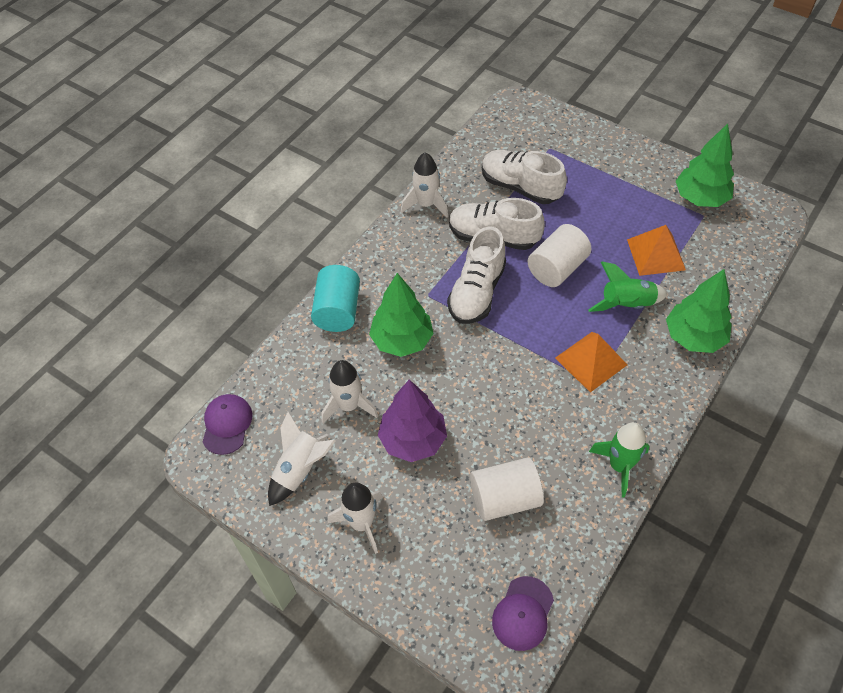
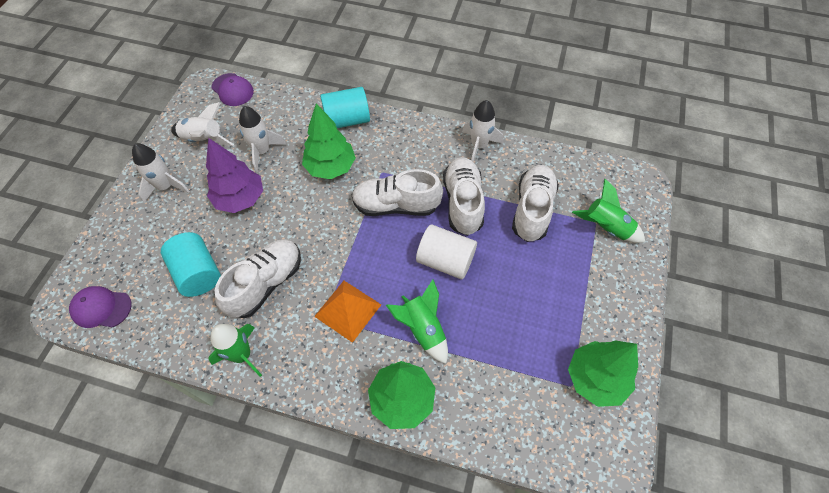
camera: 70 degrees right, 5 degrees up
purple cap [203,394,253,455] -> purple cap turned 60 degrees clockwise [212,73,254,106]
white cylinder [470,458,544,521] -> turquoise cylinder [161,232,221,297]
orange pyramid [627,225,686,276] -> none
none -> white shoe [215,239,301,318]
none -> green rocket [572,179,645,243]

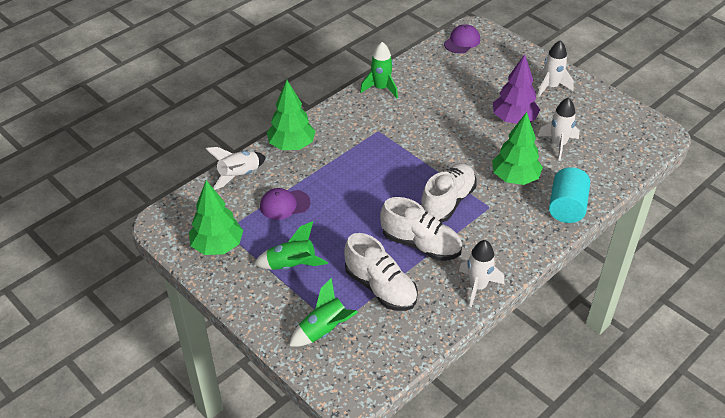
camera: 120 degrees right, 15 degrees down
turquoise cylinder [161,232,221,297] -> none
white rocket [171,102,234,146] -> white rocket moved to [206,147,266,190]
purple cap [212,73,254,106] -> purple cap moved to [260,188,310,220]
white shoe [215,239,301,318] -> none
orange pyramid [314,281,381,343] -> none
green rocket [386,279,448,364] -> green rocket moved to [254,221,328,270]
white cylinder [416,224,477,280] -> none

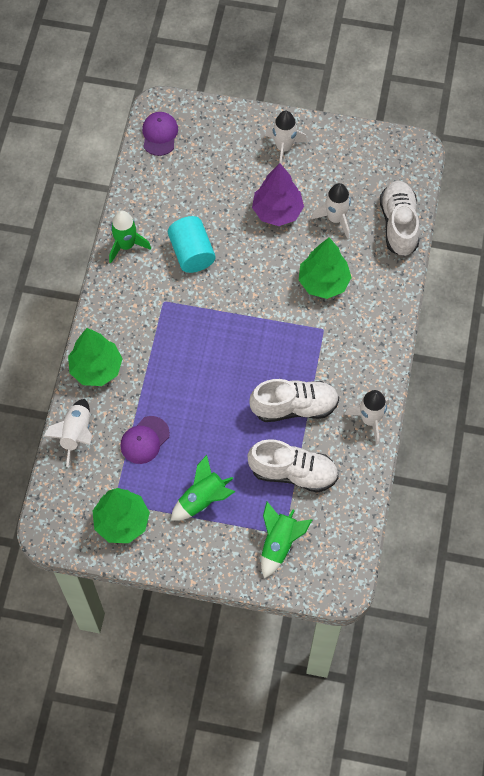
camera: 35 degrees left, 20 degrees up
white shoe [420,163,477,223] -> white shoe moved to [380,181,420,256]
turquoise cylinder [549,167,590,223] -> turquoise cylinder moved to [168,216,215,273]

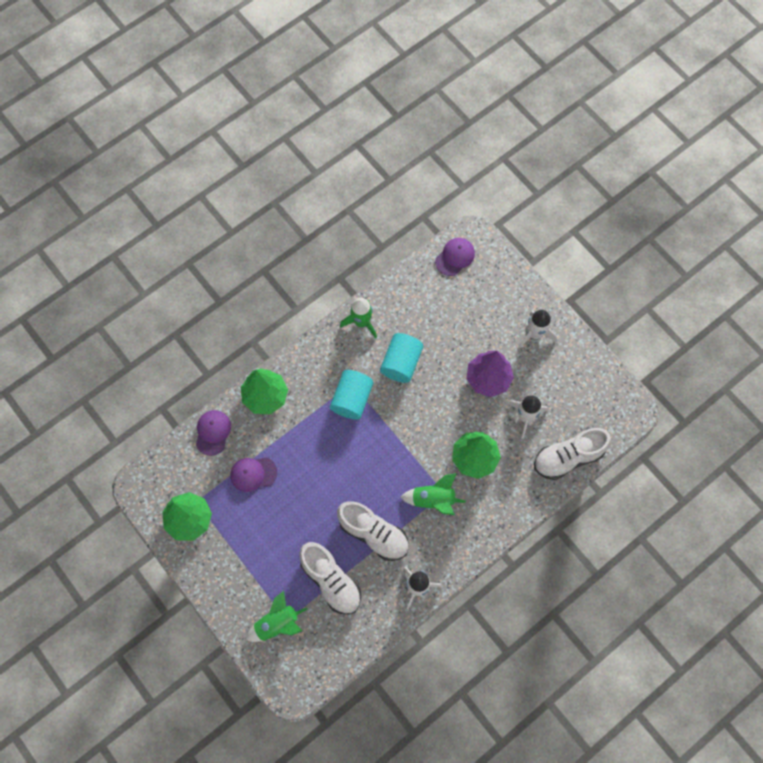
camera: 40 degrees right, 5 degrees up
white rocket [43,399,92,467] -> purple cap [196,410,231,456]
green rocket [171,455,235,521] -> green rocket moved to [400,473,466,515]
white shoe [380,181,420,256] -> white shoe turned 150 degrees counterclockwise [534,428,611,480]
none -> turquoise cylinder [330,370,373,420]

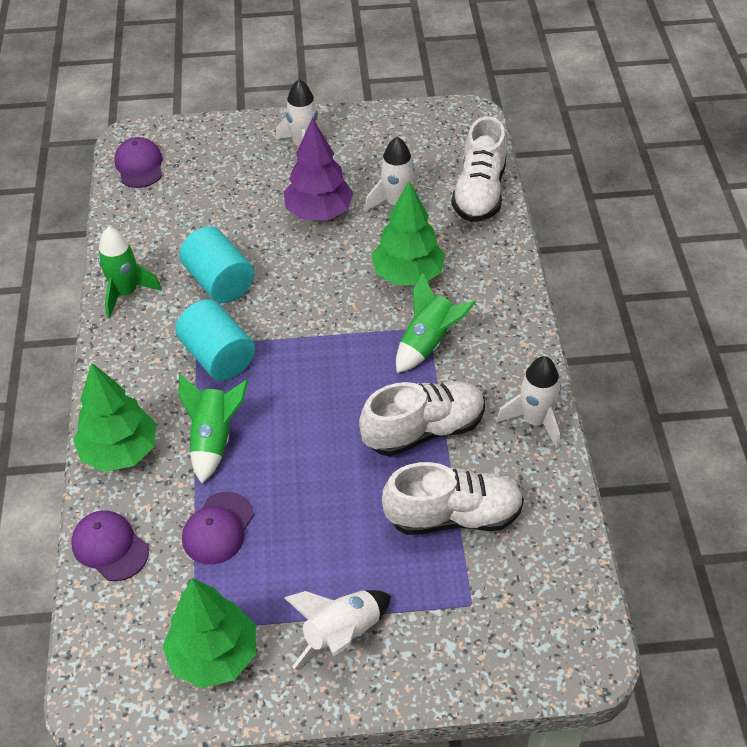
camera: 55 degrees left, 20 degrees down
green rocket [246,591,308,642] -> green rocket moved to [179,374,248,484]
none -> white rocket [284,590,391,669]

